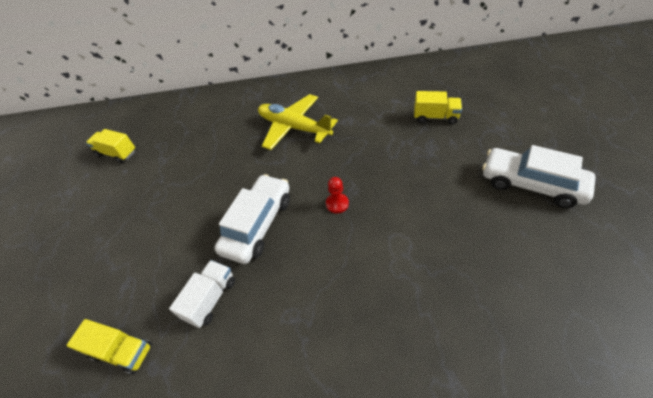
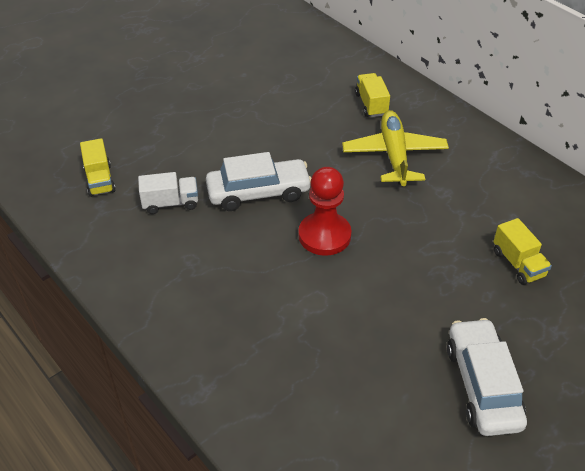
camera: 50 degrees right, 5 degrees down
yellow truck [86,129,135,163] -> yellow truck moved to [355,73,390,117]
red pawn [326,177,349,213] -> red pawn [298,167,351,256], size x2.03

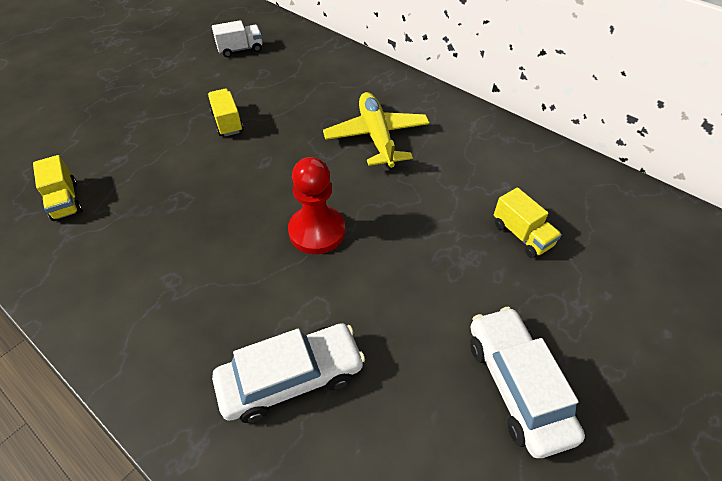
camera: 10 degrees left, 5 degrees up
white truck [138,172,198,214] -> white truck moved to [212,20,262,58]
white car [206,152,311,211] -> white car moved to [212,323,365,423]
yellow truck [355,73,390,117] -> yellow truck moved to [208,89,244,136]

